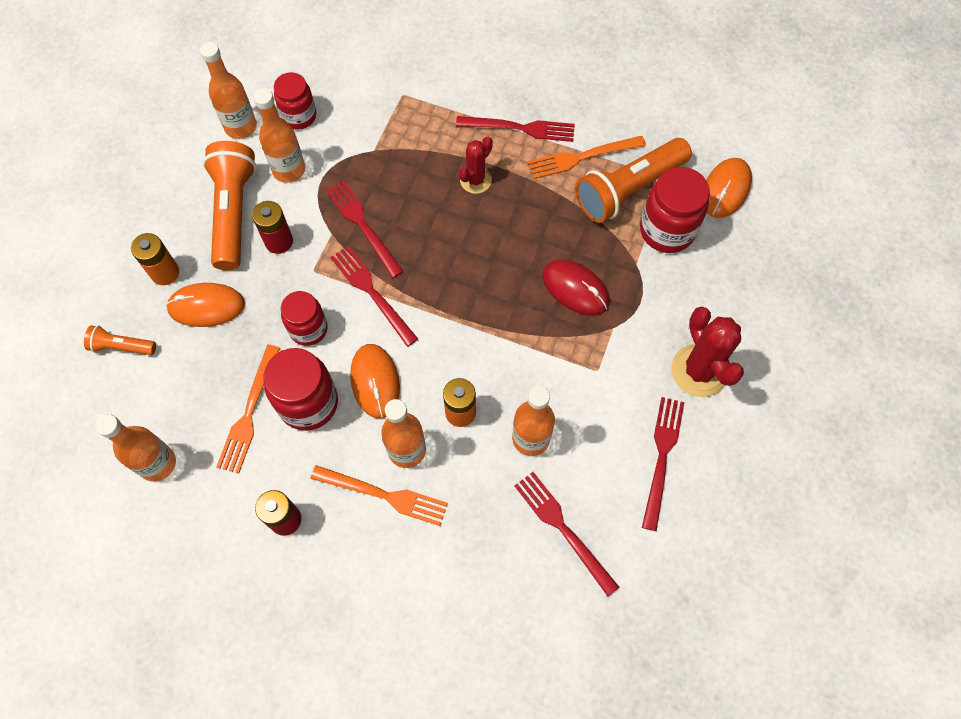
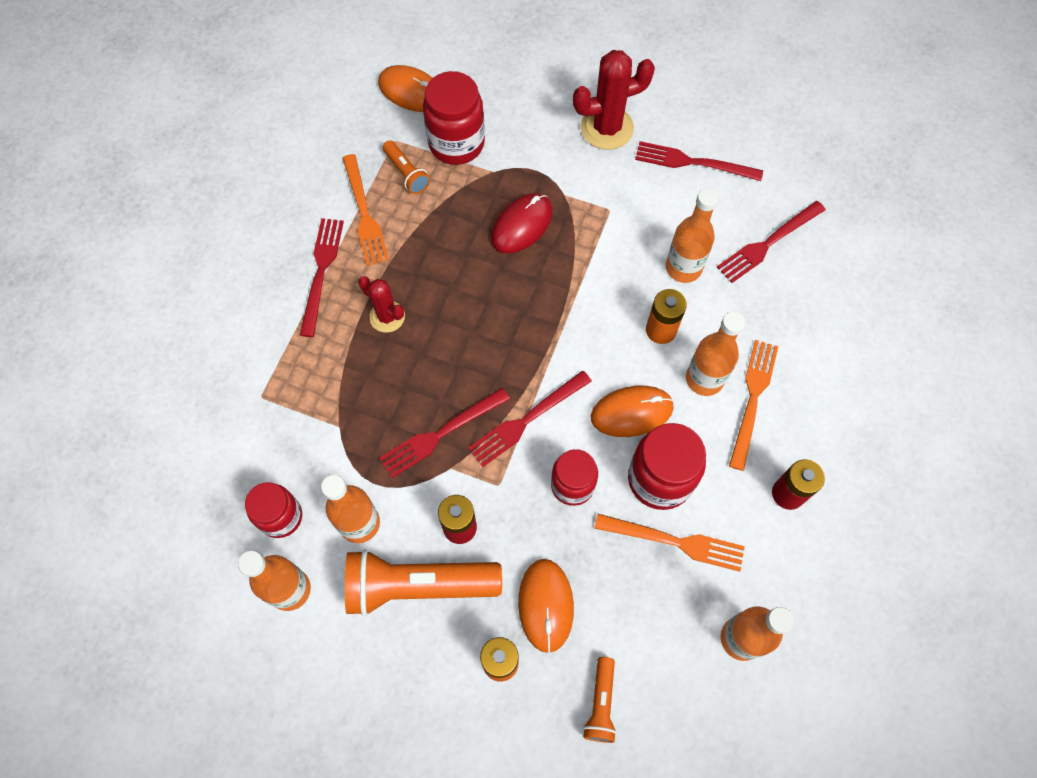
camera: 90 degrees left, 0 degrees up
orange flashlight [575,138,692,223] -> orange flashlight [383,140,430,194], size x0.50

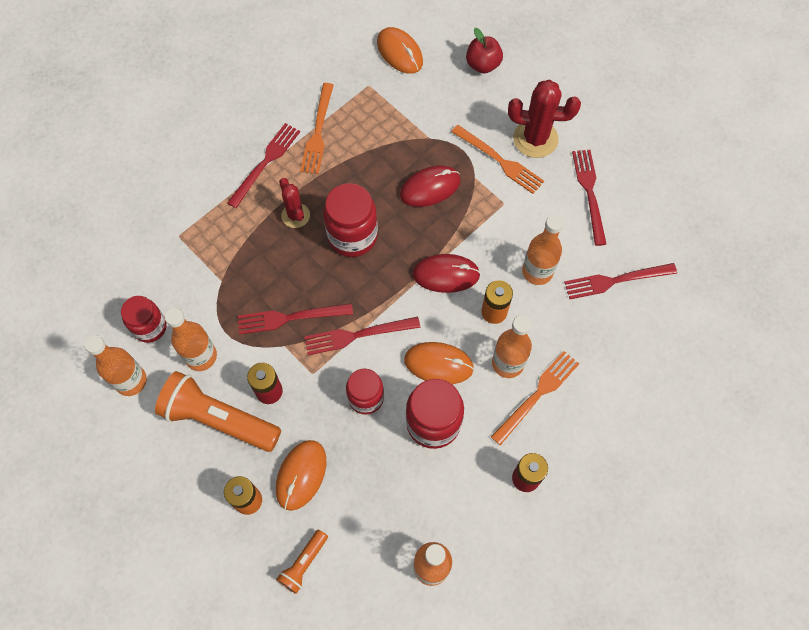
camera: 25 degrees right, 0 degrees up
orange flashlight [383,140,430,194] -> none
red jar [423,71,485,165] -> red jar moved to [323,183,378,257]
orange fork [594,514,745,572] -> orange fork moved to [451,125,544,194]
red fork [635,141,763,181] -> red fork turned 45 degrees clockwise [572,150,606,246]
none -> red mouse [412,254,481,293]
none -> red apple [466,28,503,74]

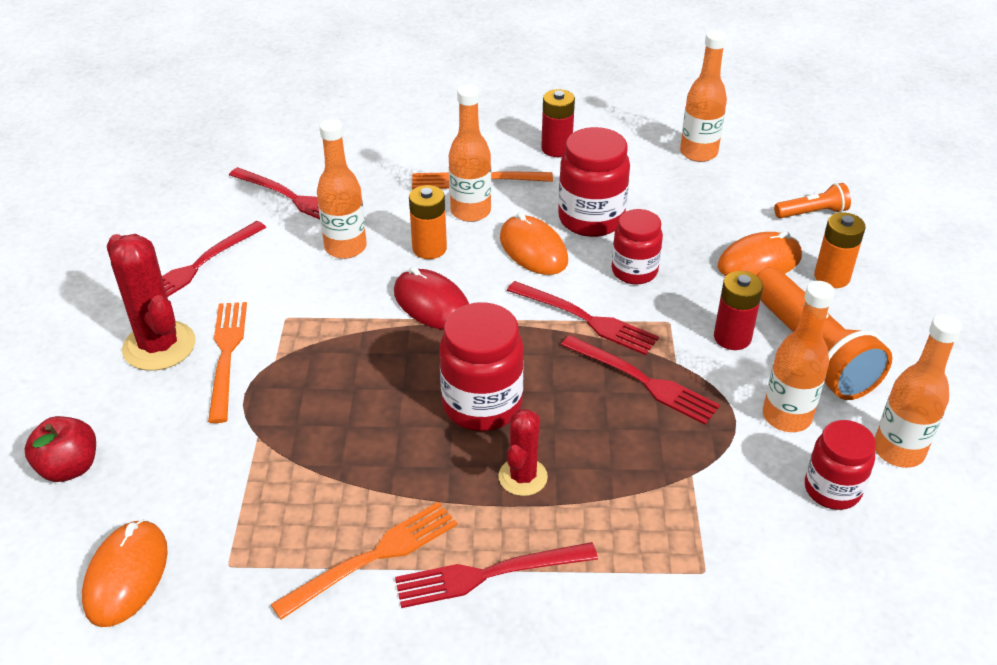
camera: 135 degrees left, 25 degrees down
red mouse [400,166,461,207] -> none

